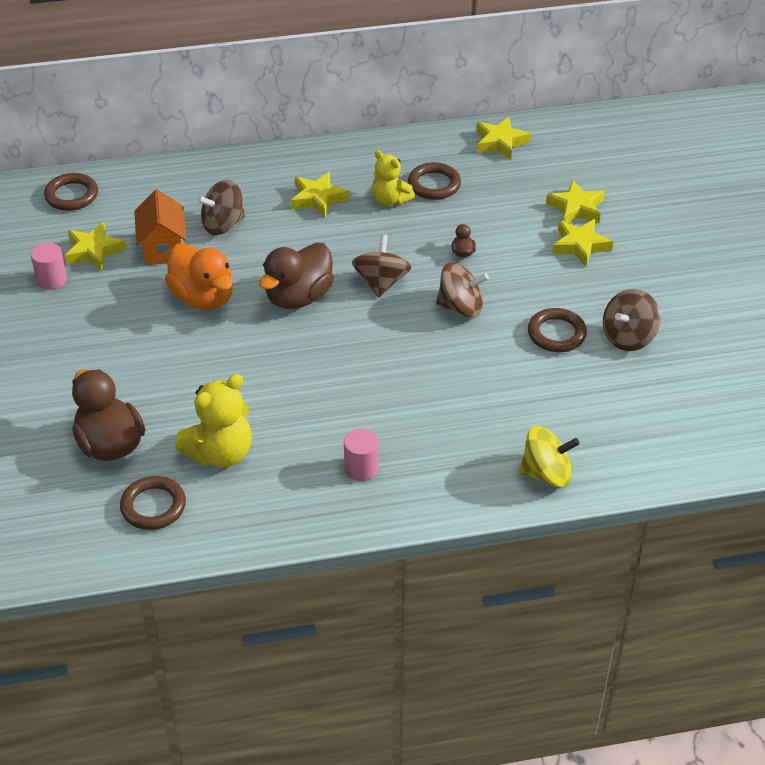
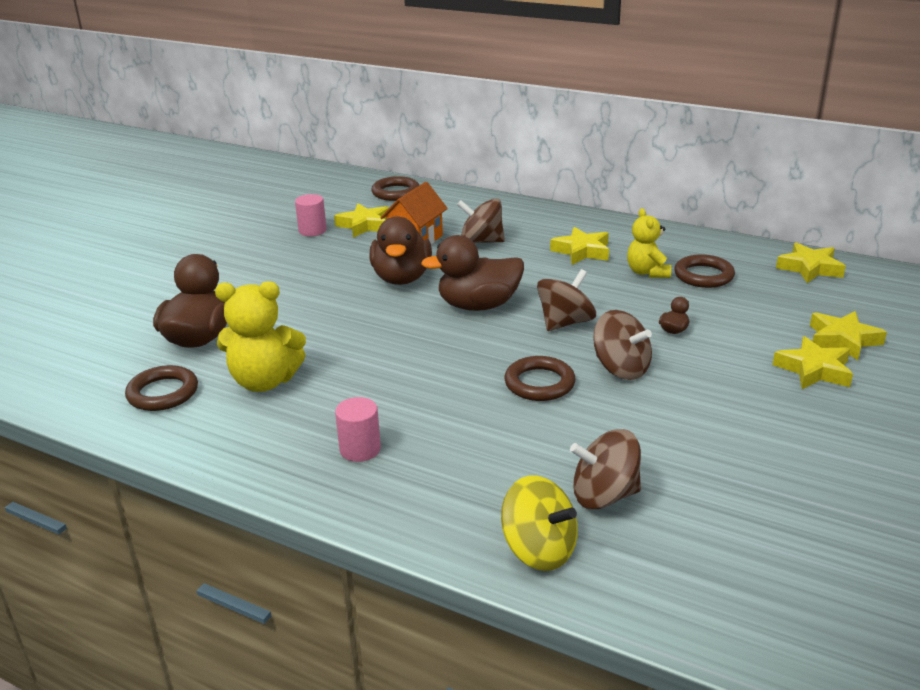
camera: 40 degrees right, 15 degrees down
orange duck [165,243,233,310] -> brown duck [369,216,432,285]
brown ring [528,308,587,352] -> brown ring moved to [504,356,575,401]
brown spinning top [603,289,661,351] -> brown spinning top moved to [570,429,641,509]

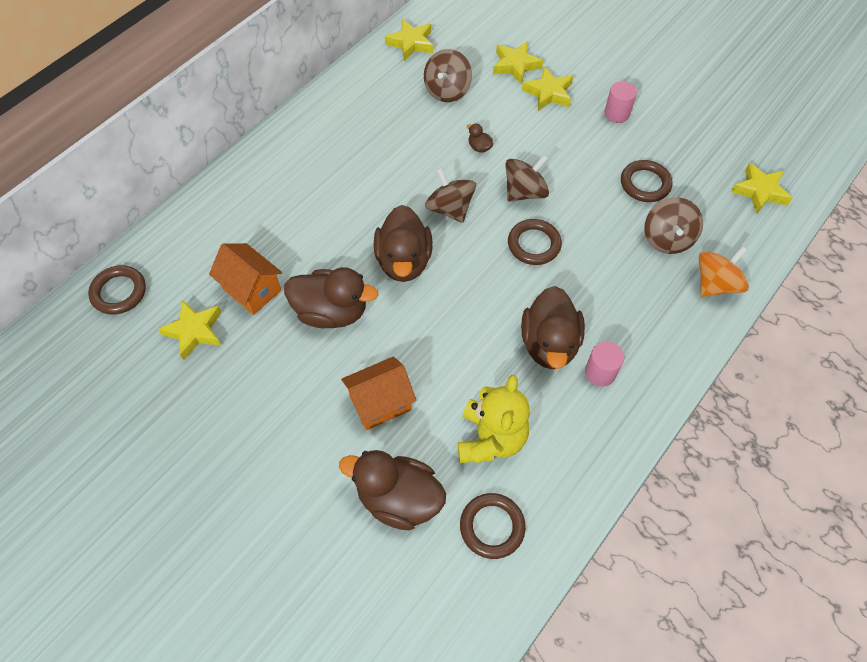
camera: 80 degrees left, 30 degrees up
pink cylinder [295,194,327,236] -> pink cylinder moved to [604,81,637,123]
brown spinning top [457,198,505,243] -> brown spinning top moved to [424,49,472,102]
yellow spinning top [501,475,578,571] -> orange spinning top [699,246,749,297]
yellow star [550,227,609,265] -> yellow star moved to [731,163,792,213]
yellow teddy bear [627,208,671,278] -> none
brown ring [674,254,735,288] -> brown ring moved to [621,160,673,202]
none -> orange house [341,356,416,430]
none -> brown duck [521,286,585,369]

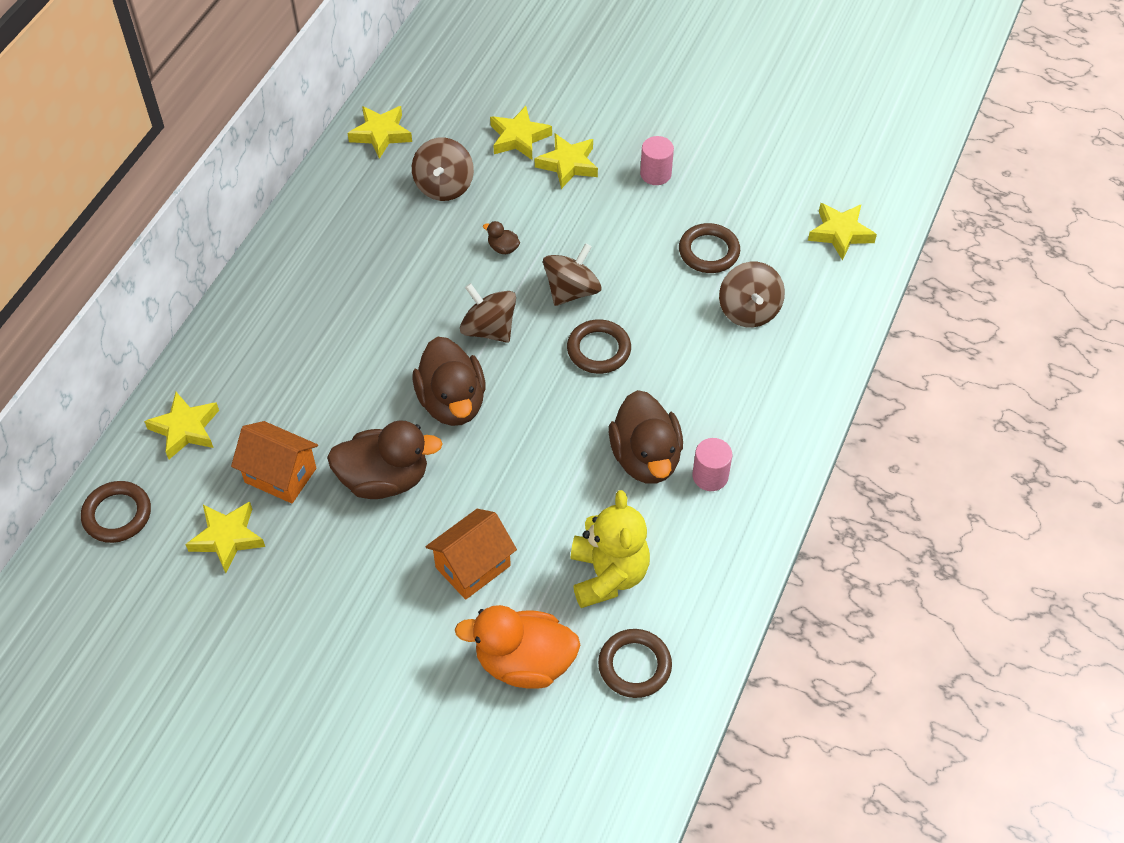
camera: 15 degrees left, 5 degrees down
brown duck [339,450,446,530] -> orange duck [455,605,580,689]
orange spinning top [699,246,749,297] -> none
none -> yellow star [144,392,219,459]

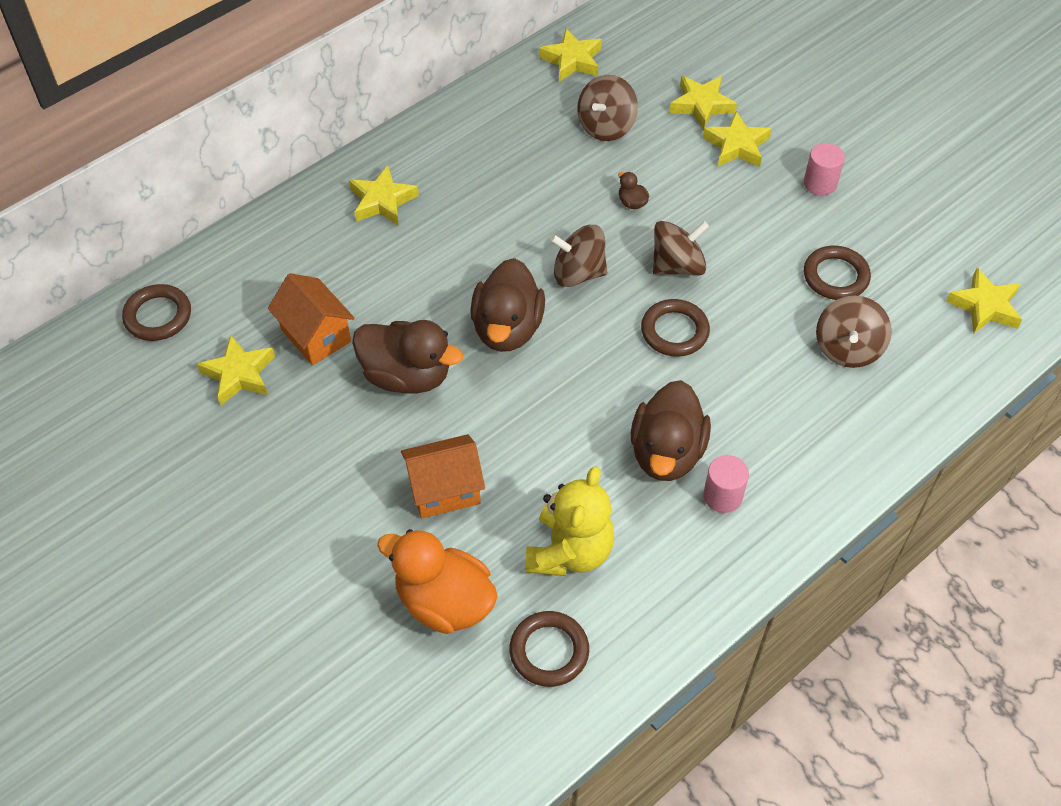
camera: 25 degrees right, 0 degrees up
yellow star [144,392,219,459] -> yellow star moved to [349,165,419,225]
brown spinning top [460,283,516,343] -> brown spinning top turned 60 degrees counterclockwise [550,225,607,287]

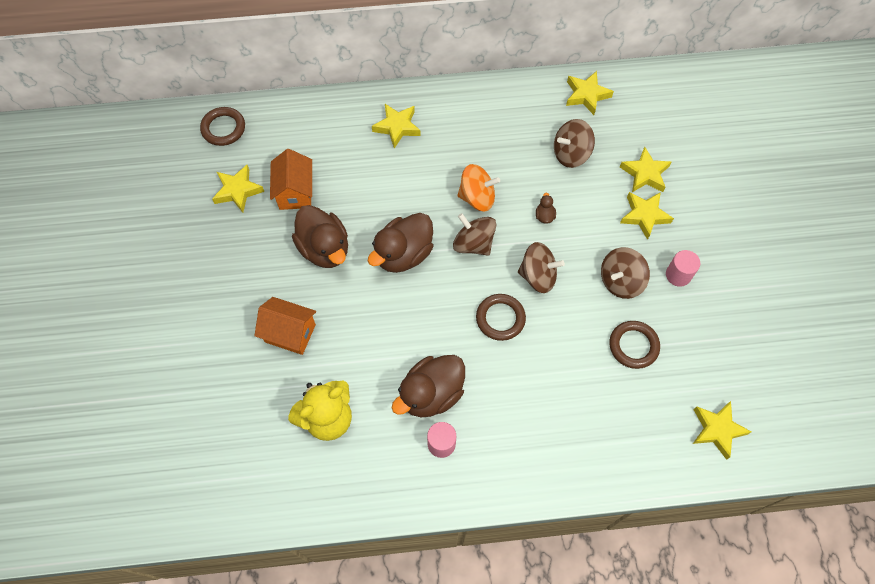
camera: 35 degrees right, 10 degrees up
orange duck [377,529,498,634] -> none
brown ring [509,611,589,687] -> none
brown spinning top [816,296,892,368] -> brown spinning top moved to [601,247,650,299]
none -> orange spinning top [457,164,500,212]

